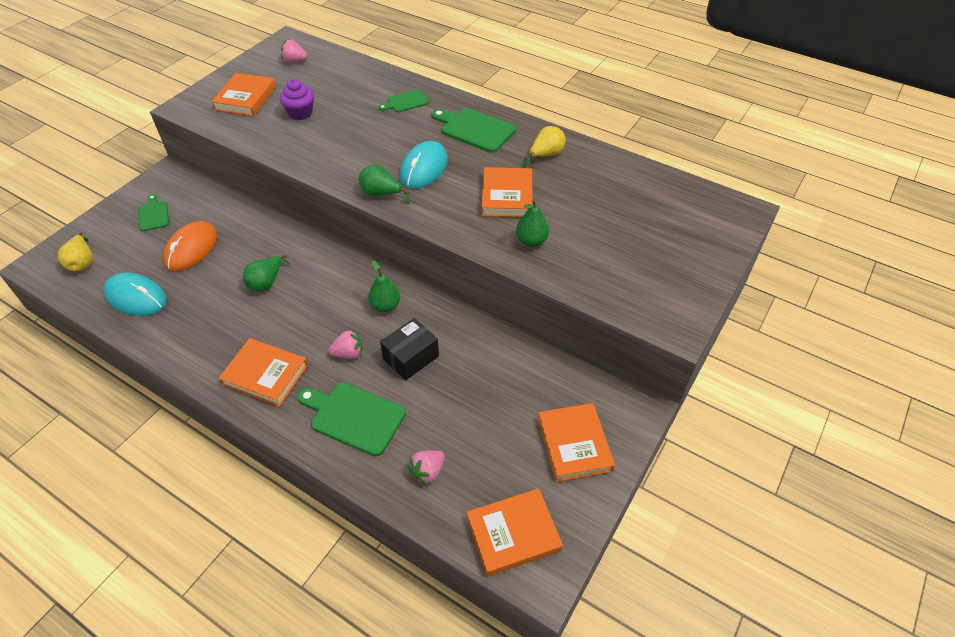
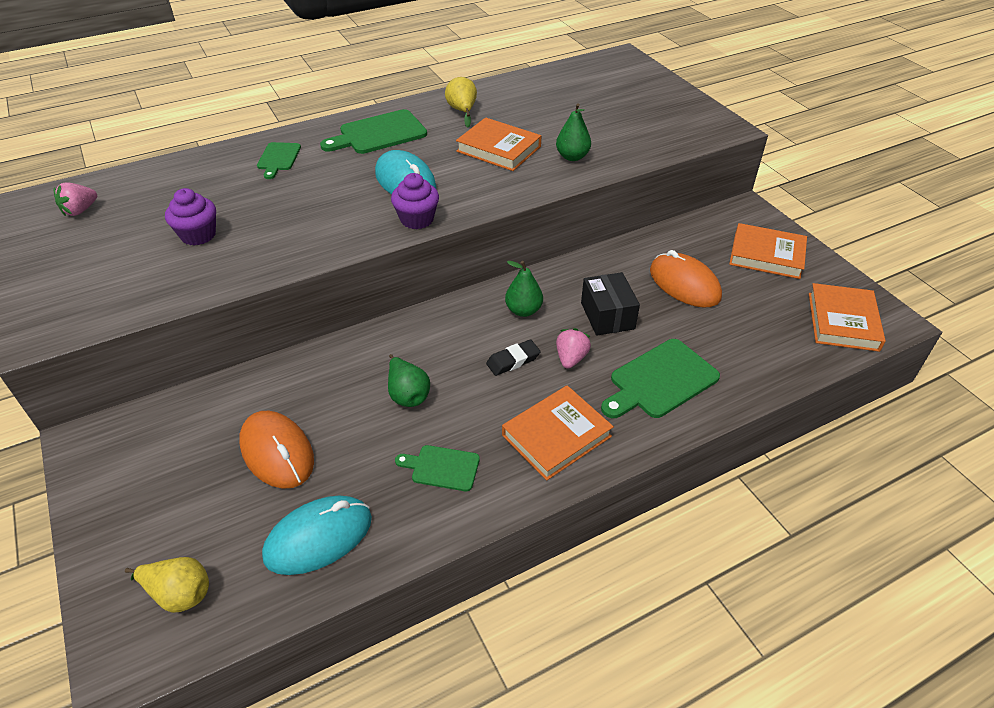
camera: 60 degrees left, 5 degrees down
green cutting board [138,194,169,231] -> green cutting board moved to [395,445,480,491]
orange book [212,73,276,116] -> none
green pear [359,165,409,204] -> purple cupcake [391,173,439,229]
pink strawberry [408,450,445,485] -> none
none -> black eraser [486,340,541,376]
none -> orange mouse [650,250,722,308]

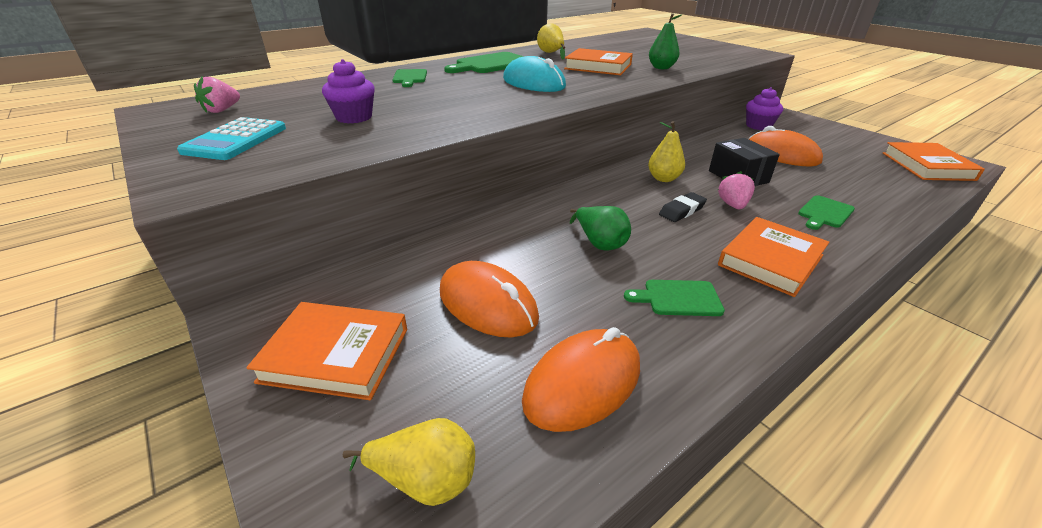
camera: 10 degrees left, 10 degrees down
turquoise mouse [262,496,372,575] -> orange mouse [522,327,640,432]
purple cupcake [391,173,439,229] -> purple cupcake moved to [746,87,783,130]
green pear [505,261,543,317] -> yellow pear [648,121,685,182]
green cutting board [601,339,720,418] -> green cutting board [798,195,855,230], size x0.59
orange book [729,223,807,279] -> orange book moved to [246,302,407,400]
none -> turquoise calculator [177,117,286,160]

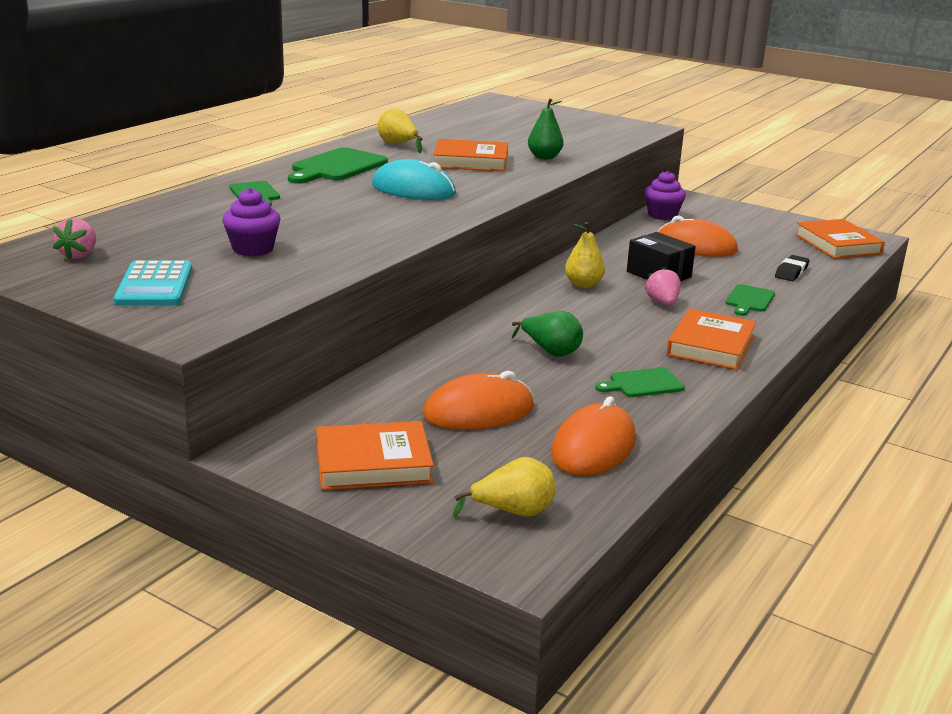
camera: 20 degrees left, 10 degrees down
orange mouse [440,261,539,338] -> orange mouse turned 45 degrees counterclockwise [423,371,534,430]
black eraser [659,192,707,222] -> black eraser moved to [775,255,810,281]

